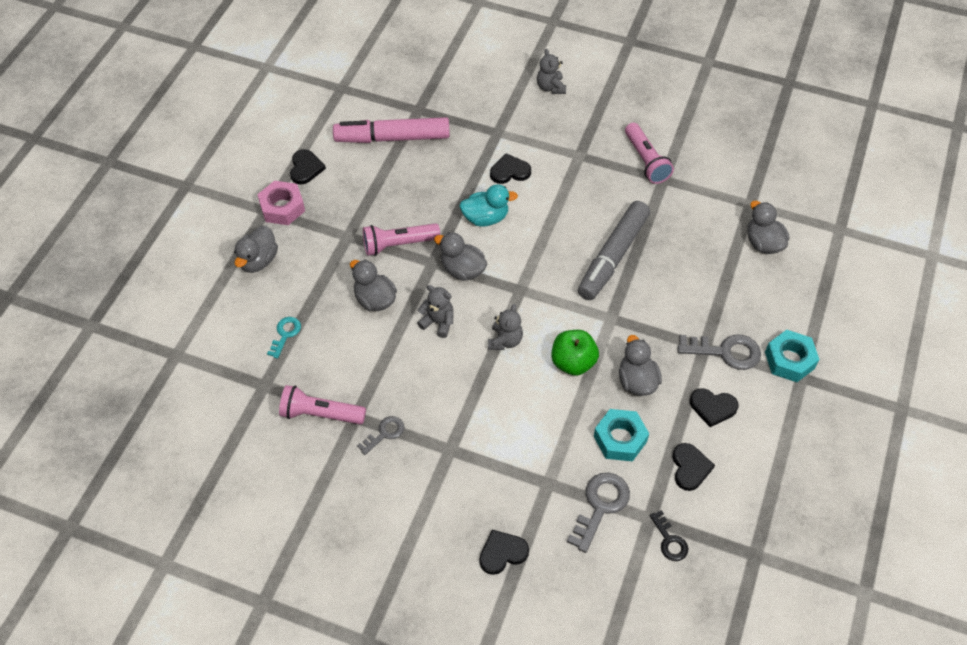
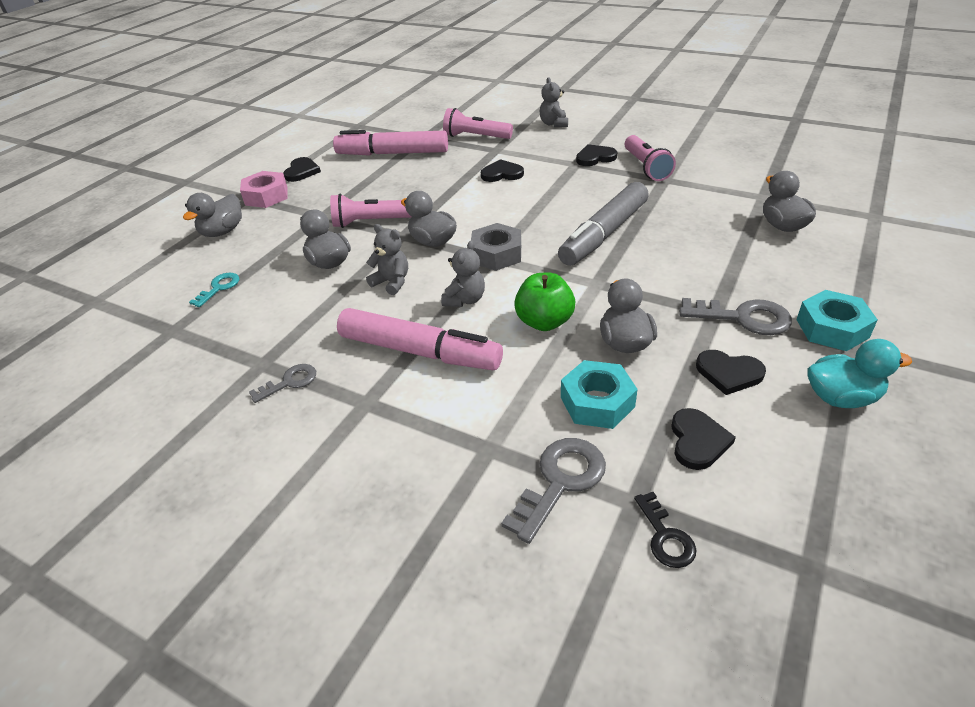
camera: 10 degrees right, 15 degrees down
pink flashlight [279,385,366,424] -> pink flashlight moved to [443,108,513,139]
turquoise duck [459,184,518,227] -> turquoise duck moved to [807,339,912,408]
black heart [479,530,529,575] -> black heart moved to [576,144,617,166]
none -> pink marker [337,308,503,370]
none -> grey nut [471,223,521,271]

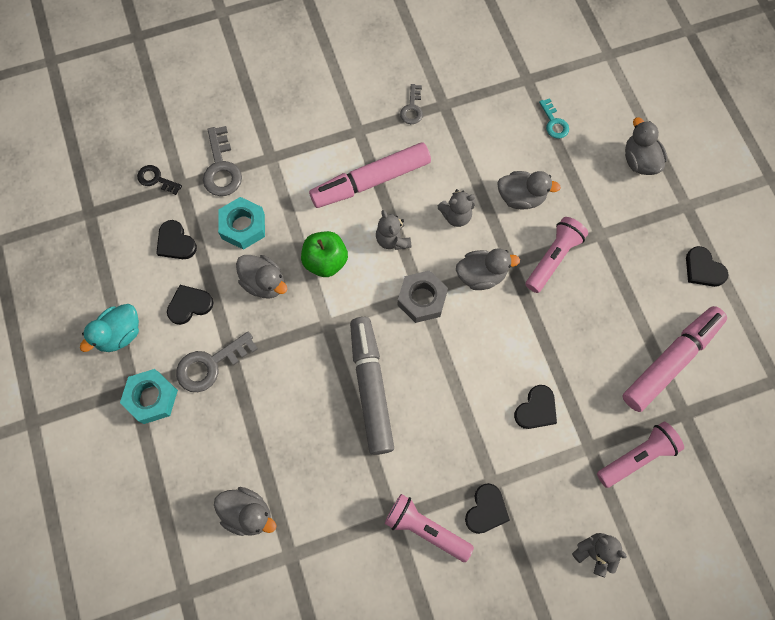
camera: 130 degrees right, 30 degrees up
pink nut [240,171,288,208] -> none

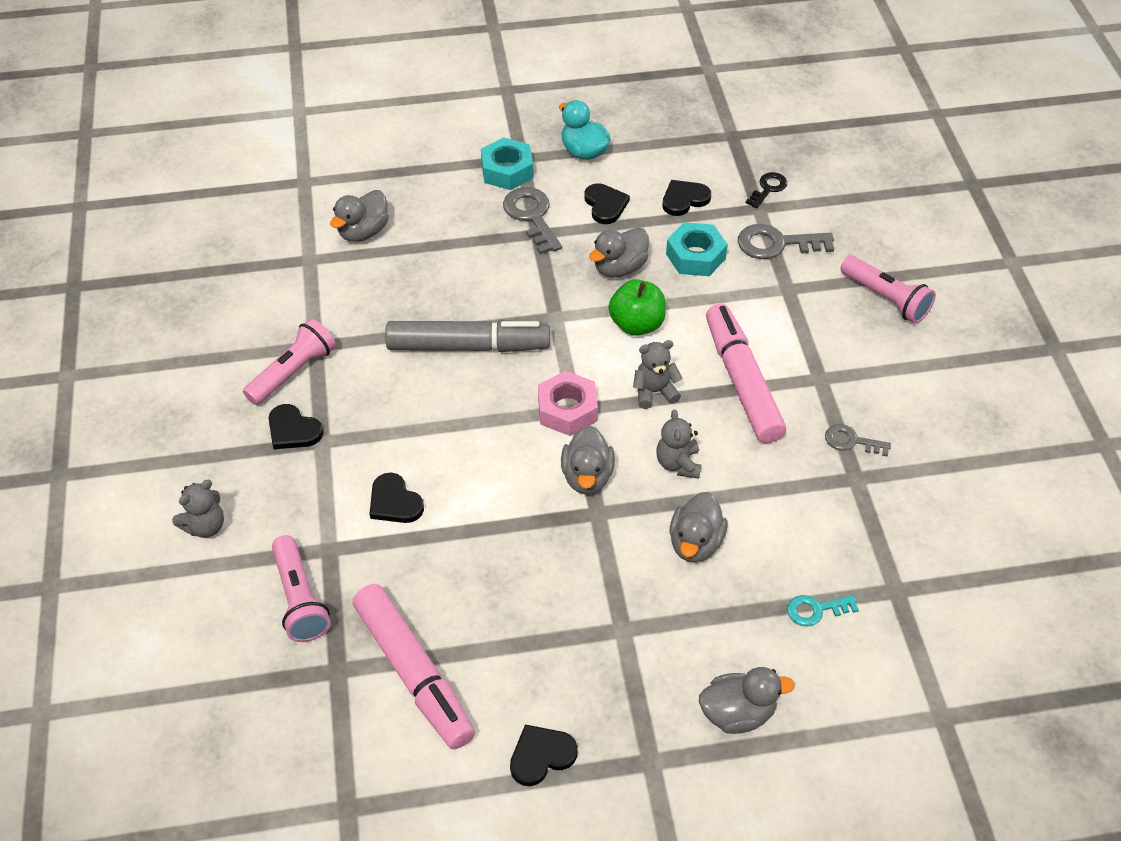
camera: 100 degrees right, 20 degrees down
grey nut [398,270,448,323] -> pink nut [538,371,598,436]
pink flashlight [526,217,588,293] -> pink flashlight moved to [841,255,936,324]

